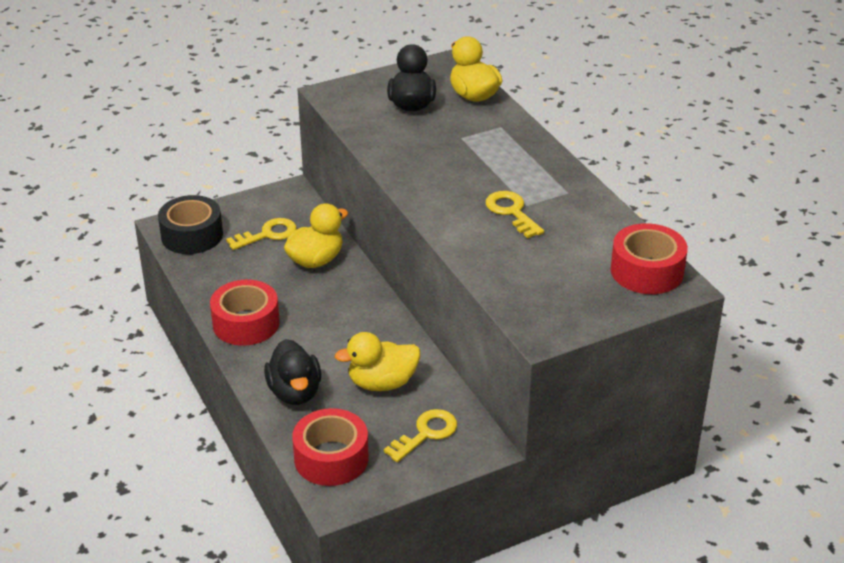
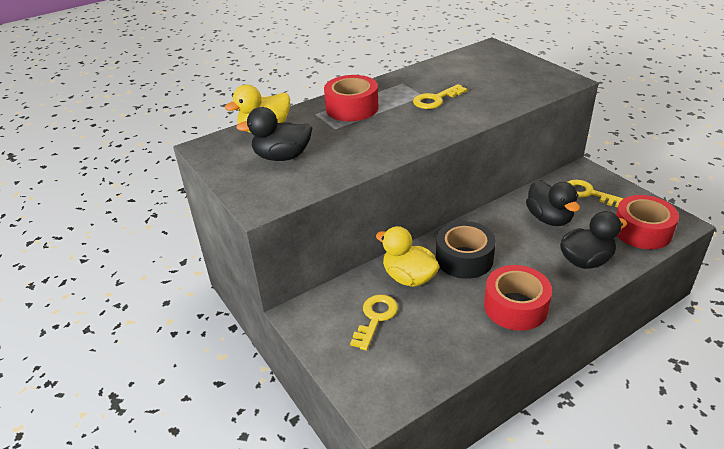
camera: 95 degrees left, 0 degrees up
black tape [158,195,223,254] -> black tape moved to [436,221,496,279]
yellow key [226,218,296,250] -> yellow key turned 60 degrees clockwise [350,295,398,351]
yellow duck [335,332,420,391] -> black duck [526,180,580,226]
red tape [611,223,688,294] -> red tape moved to [324,75,378,121]

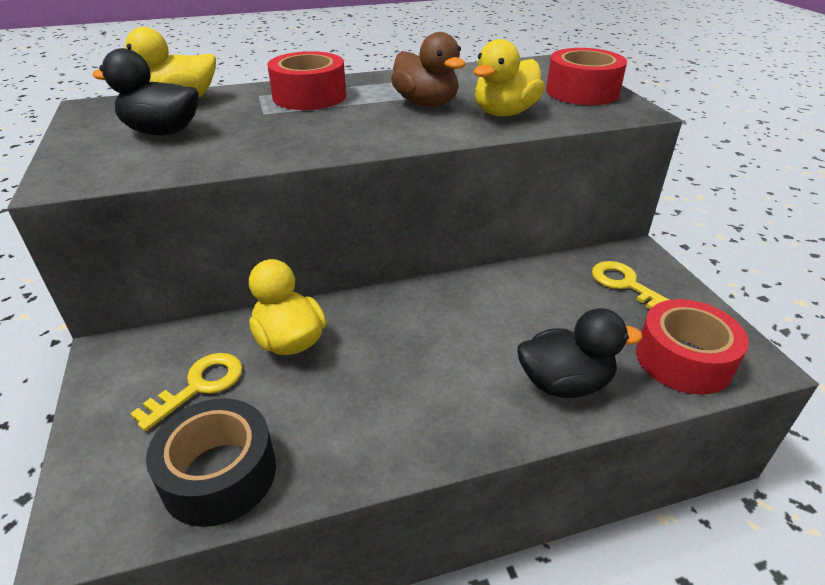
camera: 15 degrees right, 0 degrees up
yellow key [413,84,467,109] -> brown duck [391,32,466,107]
black tape [436,221,496,279] -> black tape moved to [146,398,276,527]
red tape [484,265,552,331] -> red tape moved to [546,48,627,105]
black duck [526,180,580,226] -> none
none -> yellow duck [474,39,545,117]

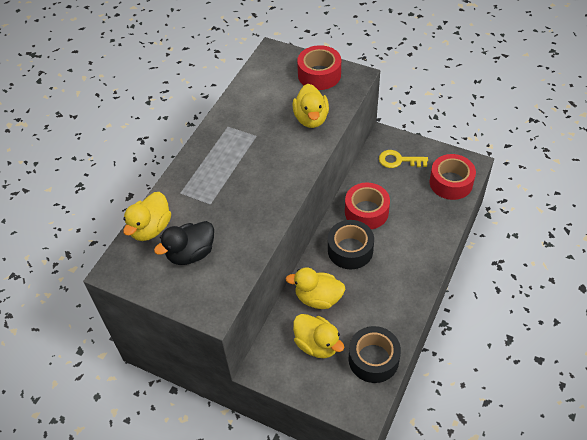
camera: 45 degrees left, 15 degrees up
yellow key [130,353,243,431] -> yellow duck [293,314,345,358]
red tape [267,51,346,110] -> red tape moved to [345,182,390,230]
brown duck [391,32,466,107] -> none
black duck [518,308,643,398] -> none
none -> black tape [328,220,374,269]

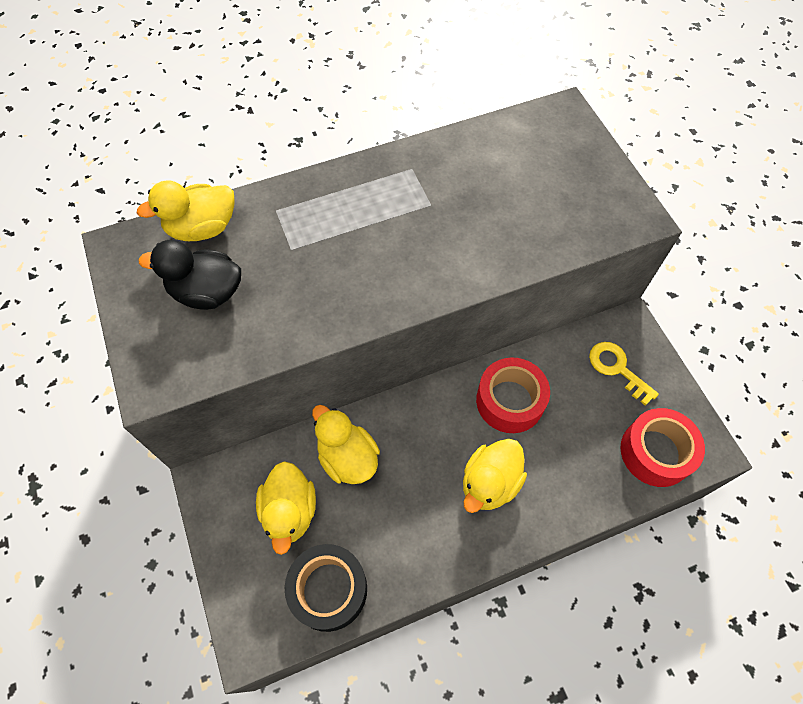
camera: 40 degrees right, 10 degrees up
yellow duck [293,84,329,128] -> yellow duck moved to [463,439,527,513]
red tape [297,45,341,90] -> none
black tape [328,220,374,269] -> none

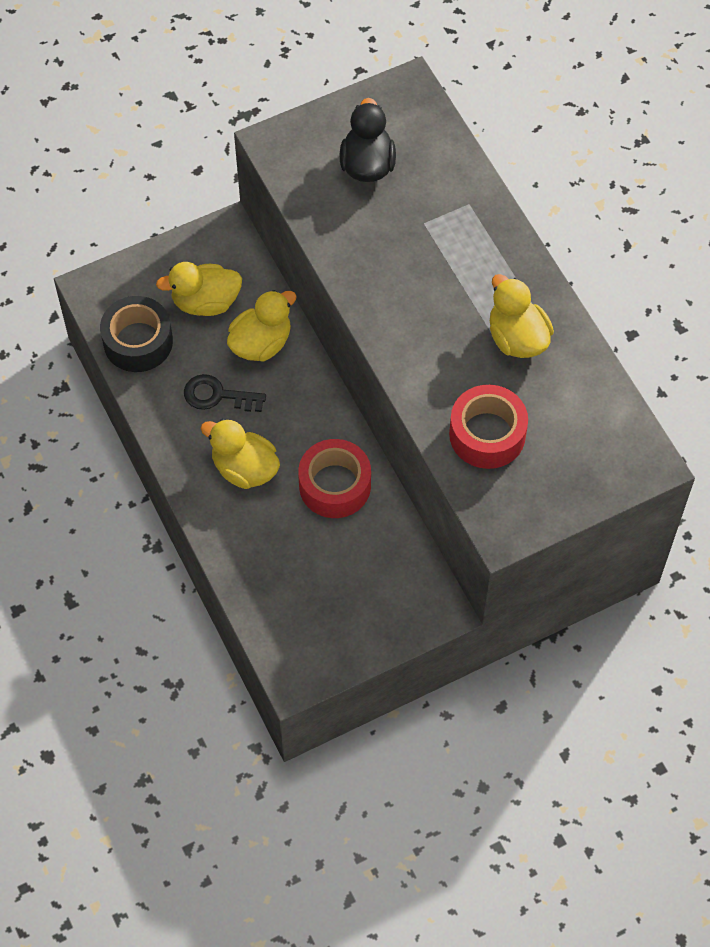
camera: 85 degrees right, 0 degrees up
yellow duck [137,180,234,241] -> yellow duck moved to [490,274,554,358]
yellow key [589,342,659,406] -> none
red tape [620,408,705,487] -> red tape moved to [449,385,528,469]
none -> black key [184,374,266,412]

